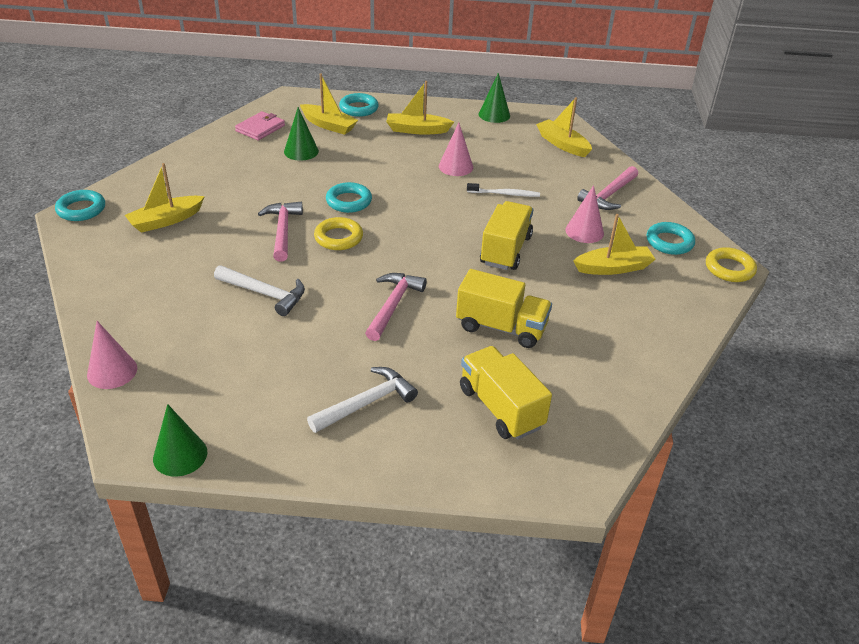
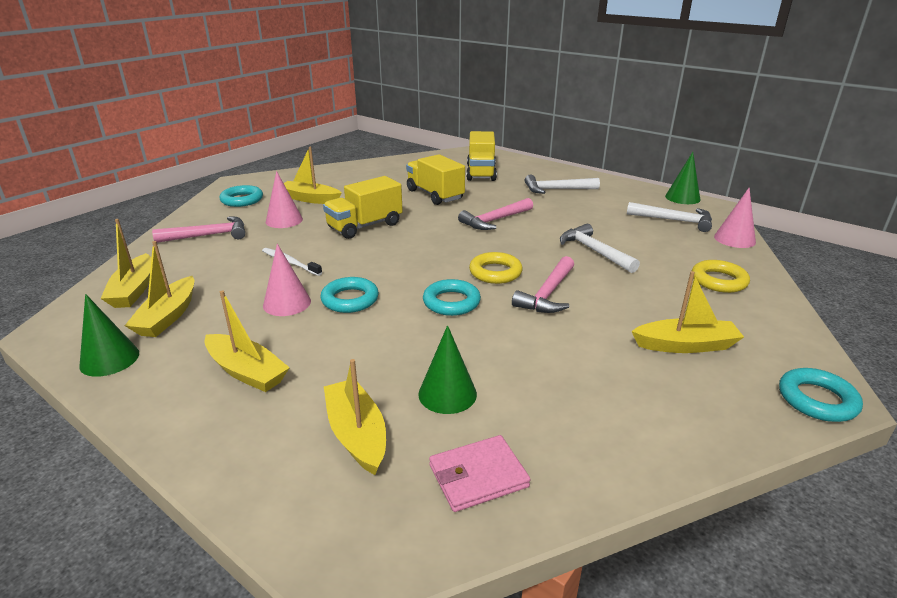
camera: 145 degrees left, 10 degrees down
turquoise ring [339,93,379,117] -> turquoise ring moved to [321,277,379,313]
yellow ring [706,247,757,282] -> yellow ring moved to [692,260,750,293]
none -> yellow boat [125,241,194,337]
none -> white hammer [627,202,712,232]

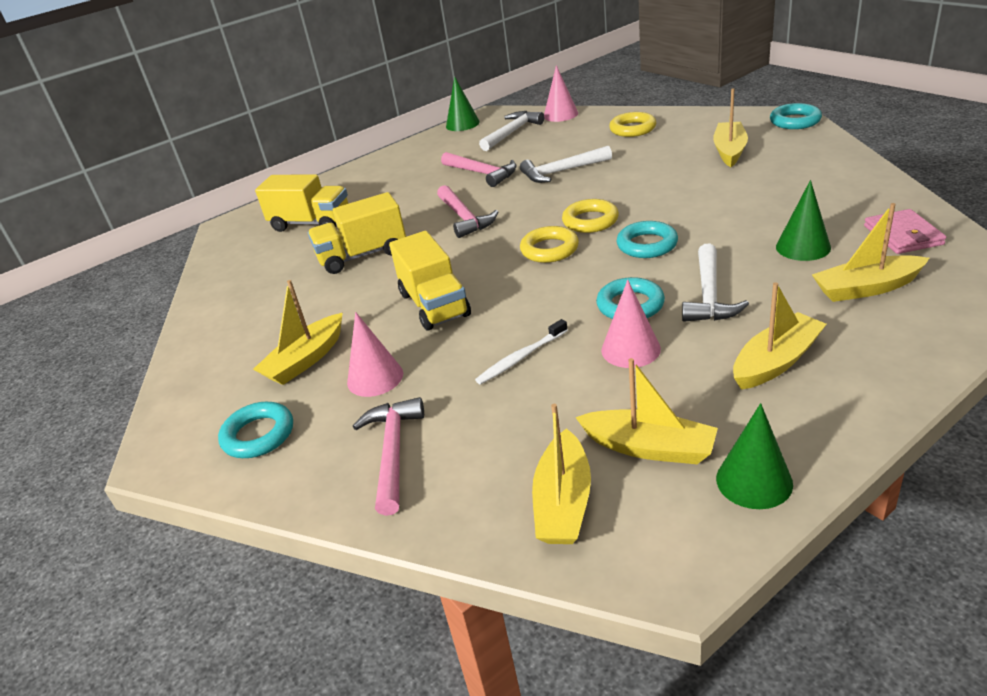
camera: 70 degrees left, 5 degrees up
yellow boat [100,219,151,308] -> yellow boat turned 90 degrees clockwise [532,404,591,544]
pink hammer [512,256,574,313] -> pink hammer moved to [441,152,517,187]
white hammer [525,174,600,194] -> white hammer moved to [682,244,749,322]
none -> yellow ring [520,226,579,263]

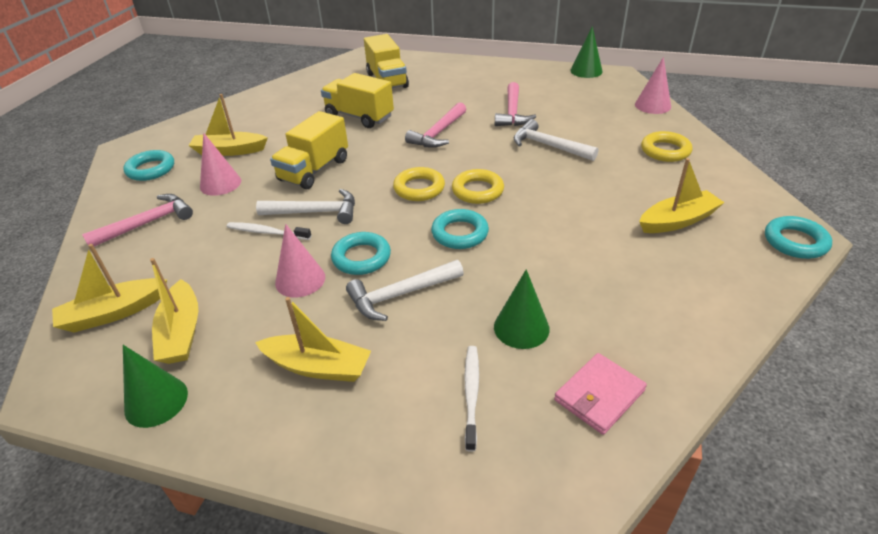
camera: 50 degrees right, 5 degrees up
white hammer [479,111,544,151] -> white hammer moved to [256,189,355,224]
yellow boat [812,203,929,302] -> white toothbrush [464,346,479,452]

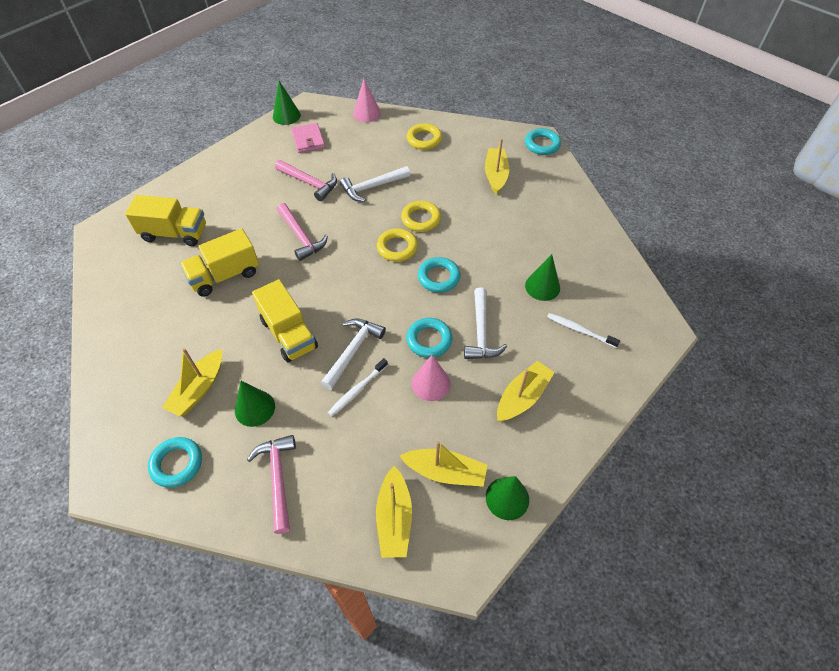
camera: 65 degrees left, 15 degrees up
pink cone [200,133,241,196] -> green cone [235,381,275,427]
yellow ring [393,167,445,201] -> yellow ring moved to [401,201,441,232]
pink wallet [554,353,647,435] -> pink wallet moved to [291,123,325,153]

